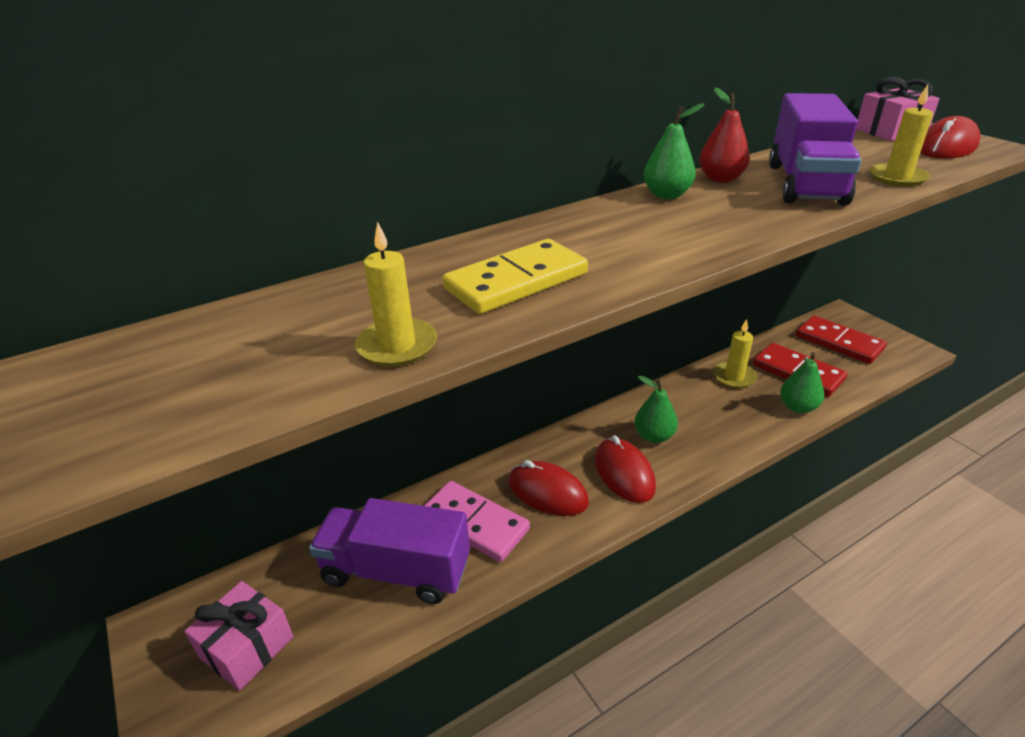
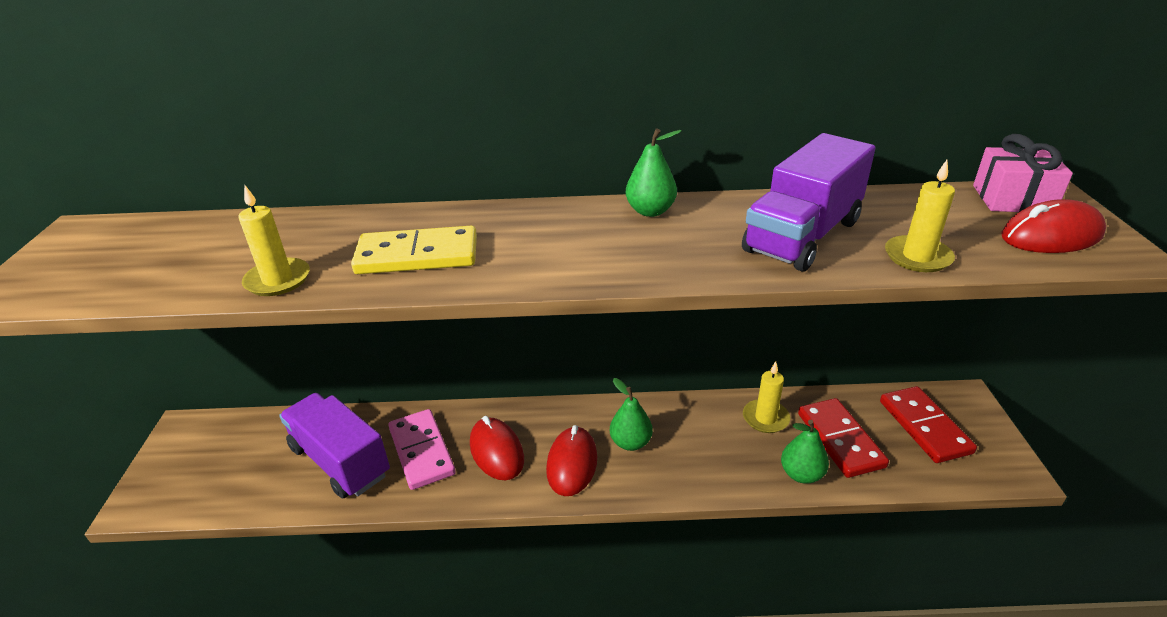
camera: 30 degrees right, 0 degrees up
pink gift [184,581,293,691] -> none
red pear [699,88,750,183] -> none

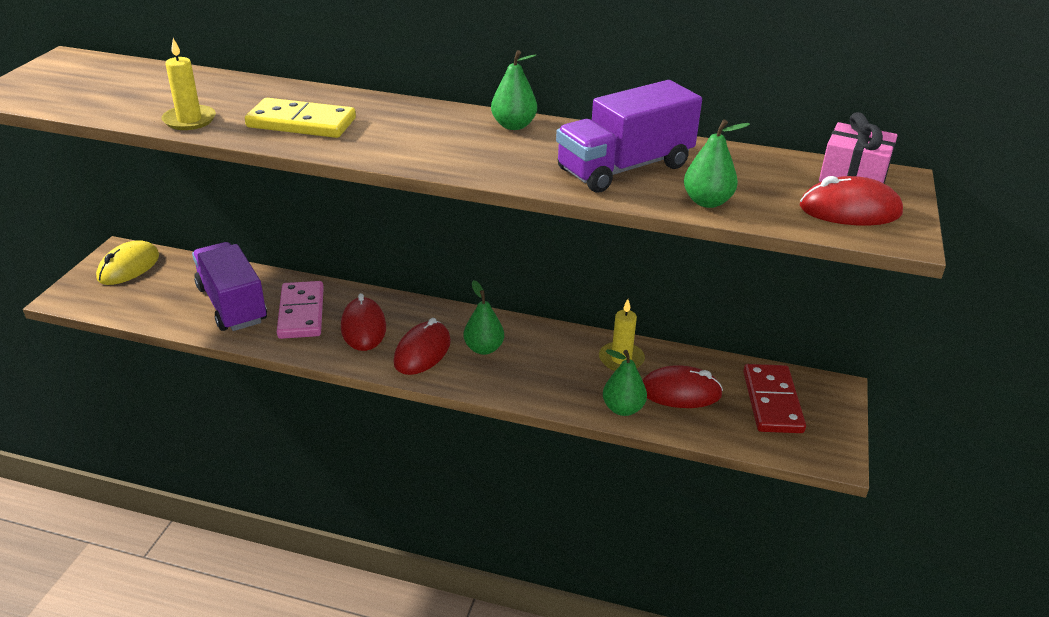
camera: 15 degrees right, 0 degrees up
red domino [798,398,889,478] -> red mouse [642,365,723,408]
yellow candle [885,160,955,272] -> green pear [684,119,750,208]
none -> yellow mouse [96,240,159,285]

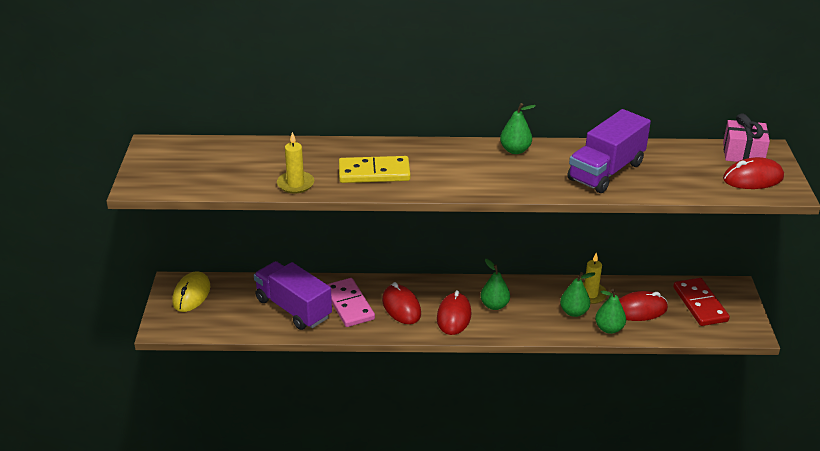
camera: 15 degrees left, 0 degrees up
green pear [684,119,750,208] -> green pear moved to [560,272,596,317]

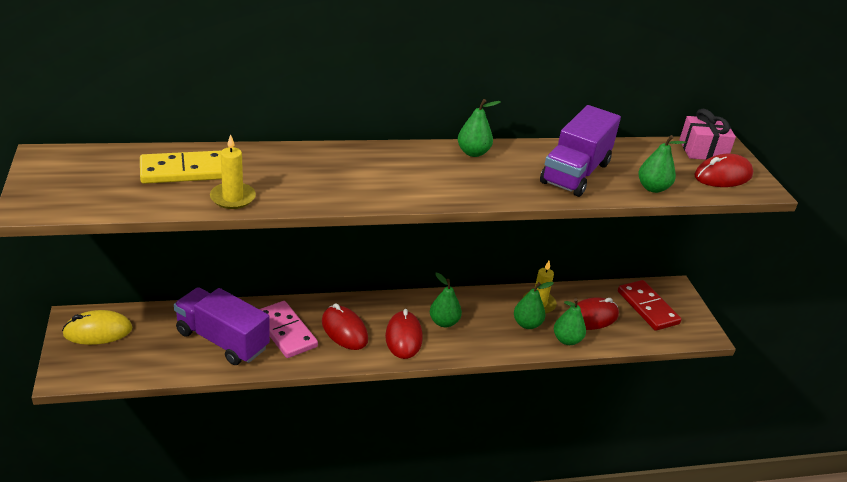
camera: 15 degrees left, 0 degrees up
yellow mouse [172,272,210,312] -> yellow mouse turned 75 degrees clockwise [62,310,133,345]
yellow domino [339,156,411,183] -> yellow domino moved to [140,151,222,184]
none -> green pear [638,135,686,193]

